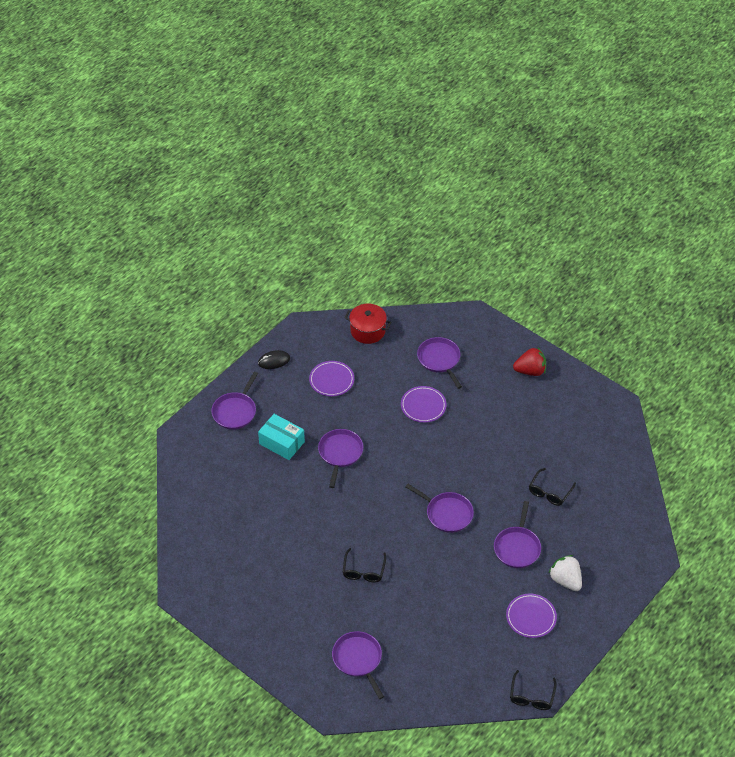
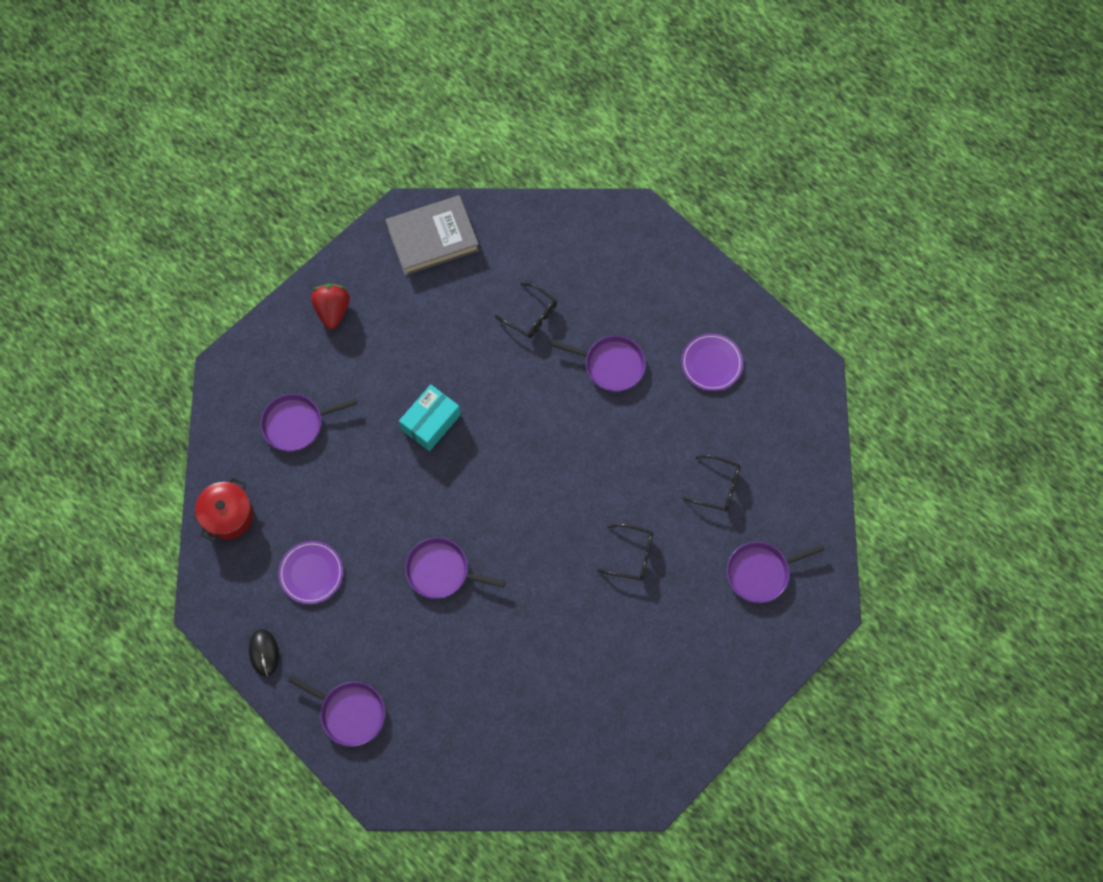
camera: 85 degrees left, 20 degrees up
turquoise box [258,414,305,460] -> turquoise box moved to [399,385,461,451]
purple plate [401,386,446,423] -> none
purple pan [405,484,474,533] -> none
black glasses [510,670,557,710] -> black glasses moved to [682,455,741,511]
white strawberry [549,555,582,591] -> none
none -> grey book [386,195,479,276]

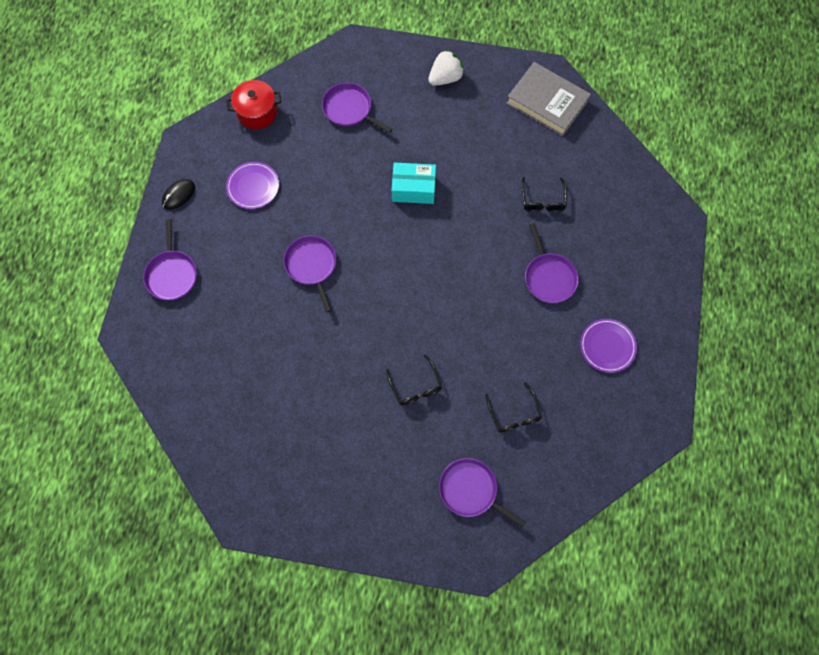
camera: 55 degrees right, 0 degrees up
red strawberry [311,284,350,329] -> white strawberry [428,49,464,86]

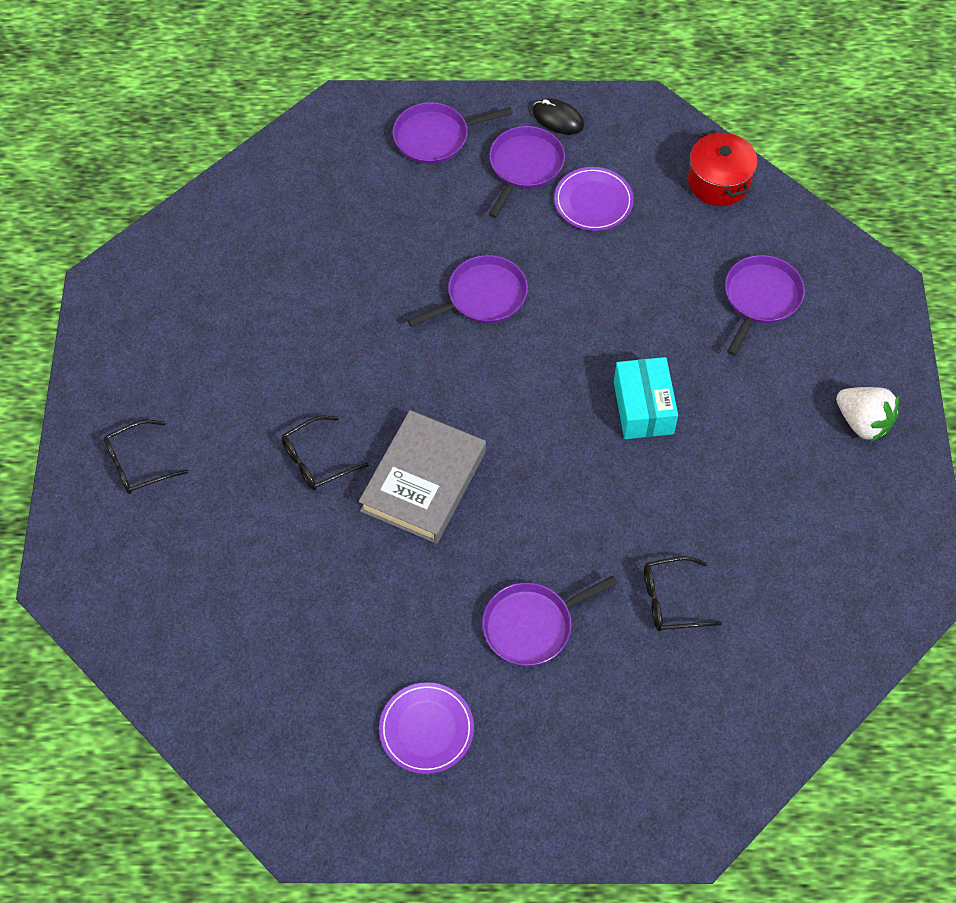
camera: 80 degrees right, 10 degrees down
purple pan [439,458,526,528] -> purple pan moved to [488,126,565,218]
black glasses [485,382,542,432] -> black glasses moved to [104,420,189,494]
grey book [506,62,591,136] -> grey book moved to [359,410,486,544]

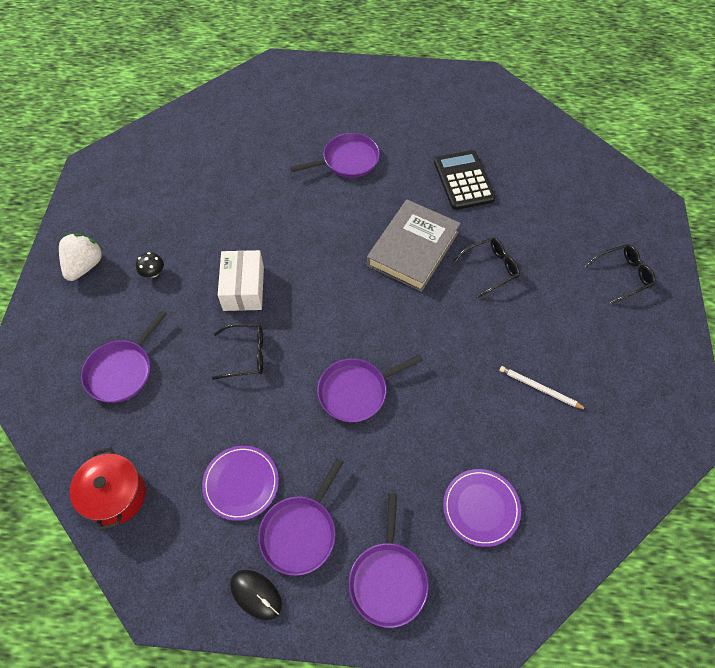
camera: 175 degrees left, 0 degrees up
purple plate [379,682,474,774] -> purple plate moved to [443,469,521,547]
purple pan [393,102,512,164] -> purple pan turned 105 degrees clockwise [349,493,429,628]
turquoise box [614,357,678,439] -> white box [218,250,264,311]
black glasses [644,556,722,631] -> black glasses moved to [212,323,263,380]
white strawberry [836,387,899,442] -> white strawberry turned 60 degrees clockwise [59,233,104,281]
none -> black mushroom [136,252,164,278]
none -> black calculator [434,150,496,210]
none -> white pencil [499,366,587,410]

